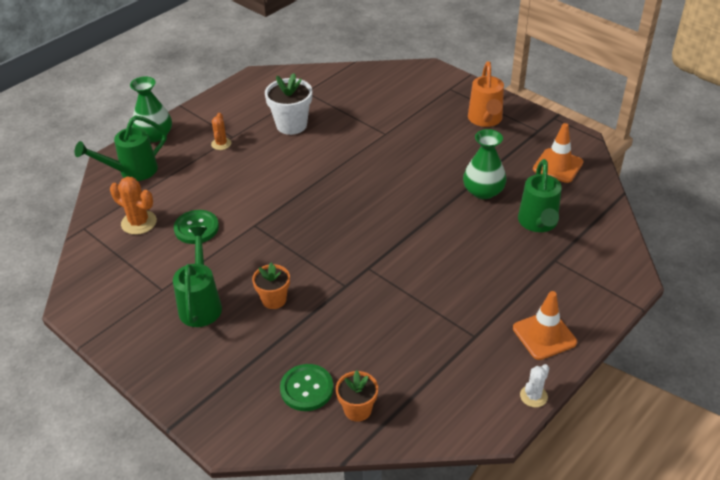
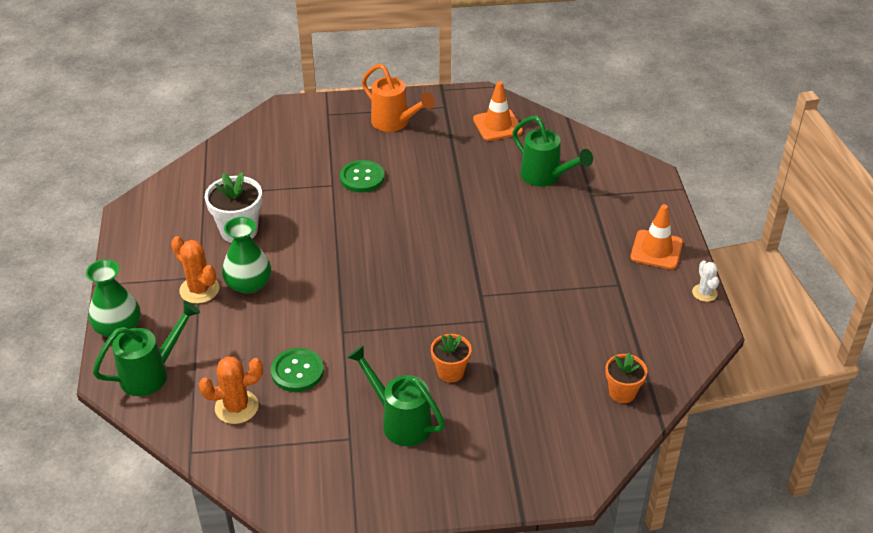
camera: 50 degrees left, 0 degrees up
green watering can [75,115,167,181] -> green watering can turned 135 degrees counterclockwise [93,301,200,396]
orange cactus [211,113,232,150] -> orange cactus [171,236,219,304], size x1.58
green button [280,364,334,411] -> green button moved to [340,160,384,192]
green vase [463,129,506,199] -> green vase moved to [222,217,271,294]

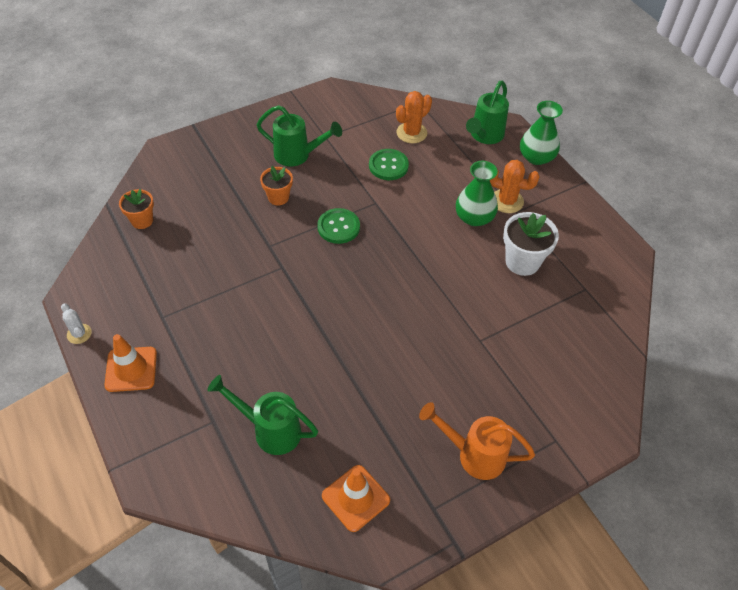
camera: 155 degrees right, 10 degrees up
green button [340,160,384,192] -> green button moved to [317,208,360,244]

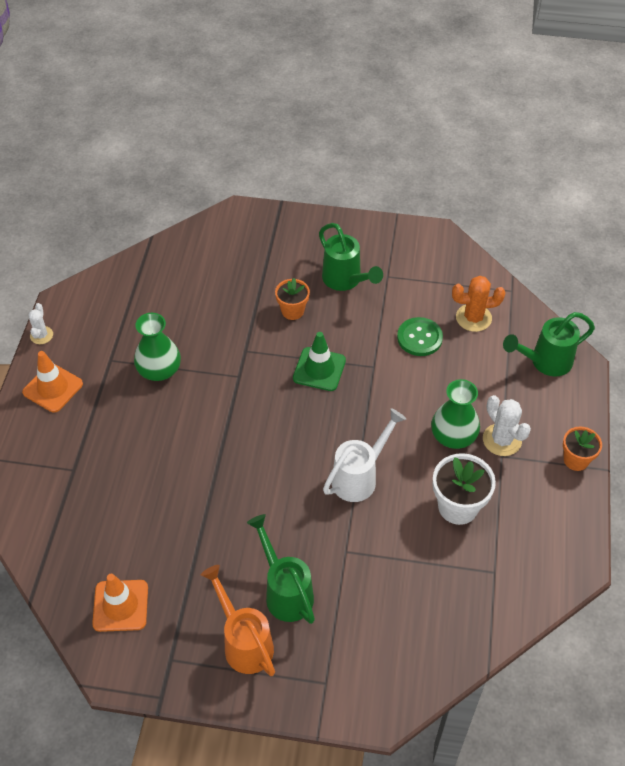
camera: 40 degrees right, 0 degrees up
orange flower pot [119,189,154,229] -> orange flower pot moved to [563,427,602,471]
green watering can [207,375,318,455] -> green watering can moved to [247,514,315,624]
green button [317,208,360,244] -> green traffic cone [293,332,346,391]
orange cactus [490,160,540,213] -> white cactus [483,395,531,456]
green vase [520,101,563,165] -> green vase moved to [134,313,181,381]
none -> white watering can [323,408,406,502]

